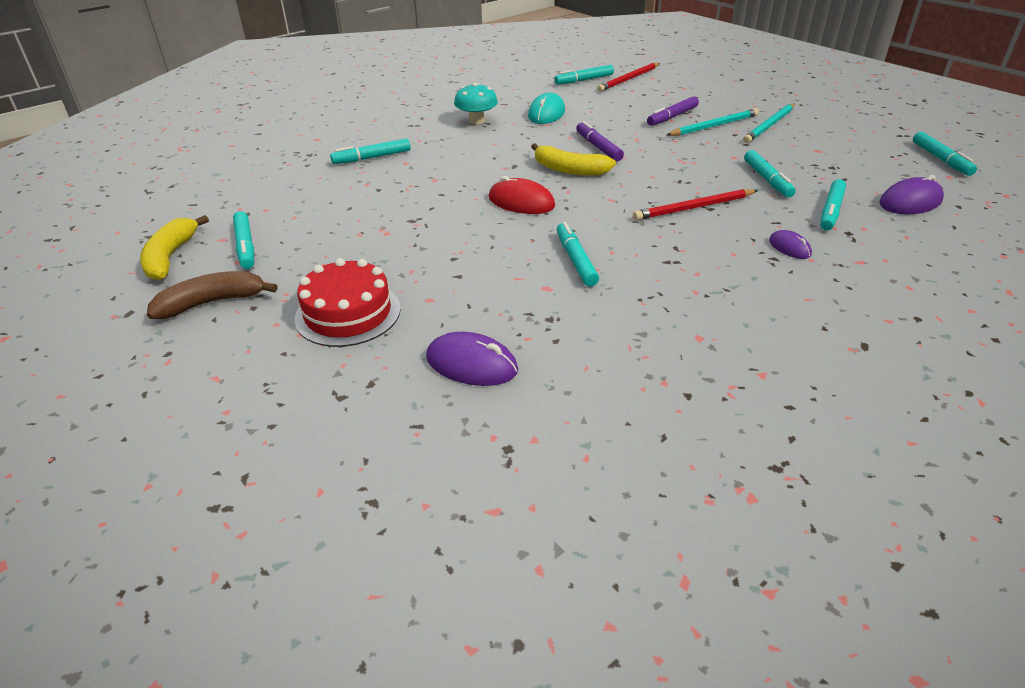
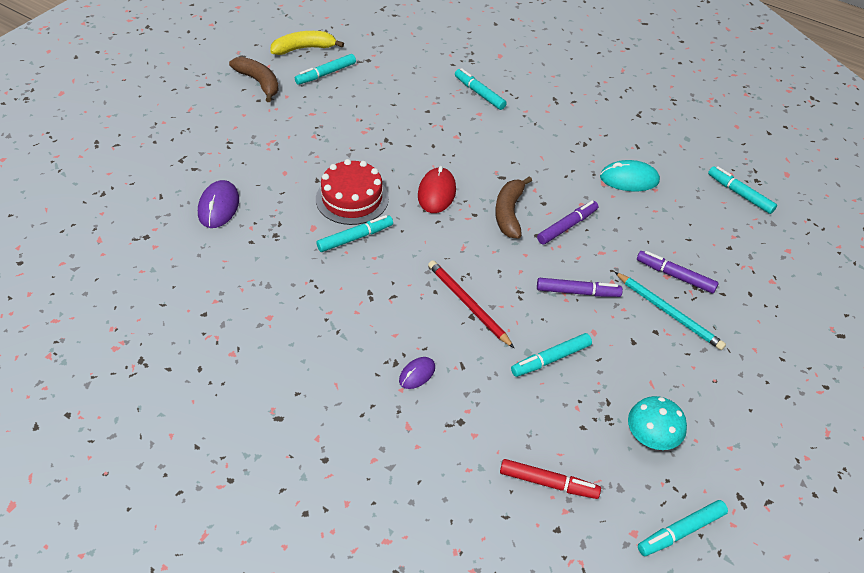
camera: 70 degrees right, 10 degrees up
red cake [294,258,401,347] -> red cake moved to [316,159,389,225]
turquoise mushroom [454,83,498,124] -> turquoise mushroom moved to [628,396,687,450]
yellow banana [531,143,616,176] -> brown banana [495,176,532,239]
red pencil [597,63,660,92] -> none
turquoise pencil [743,104,795,143] -> none
turquoise marker [820,179,846,231] -> none
purple mouse [880,175,944,214] -> red marker [500,459,601,499]
none -> purple marker [537,278,623,297]

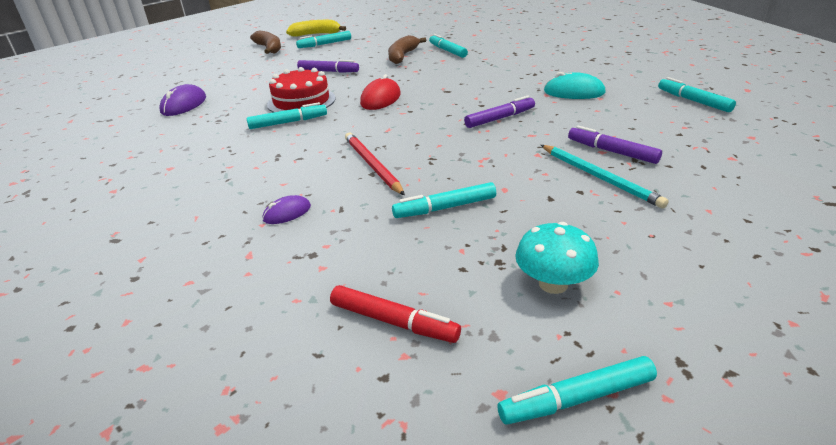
camera: 15 degrees right, 15 degrees down
brown banana [495,176,532,239] -> brown banana moved to [388,35,426,64]
purple marker [537,278,623,297] -> purple marker moved to [297,60,359,73]

